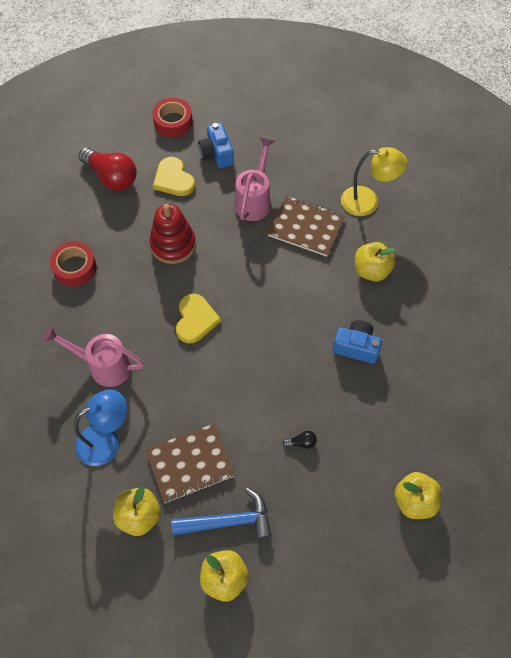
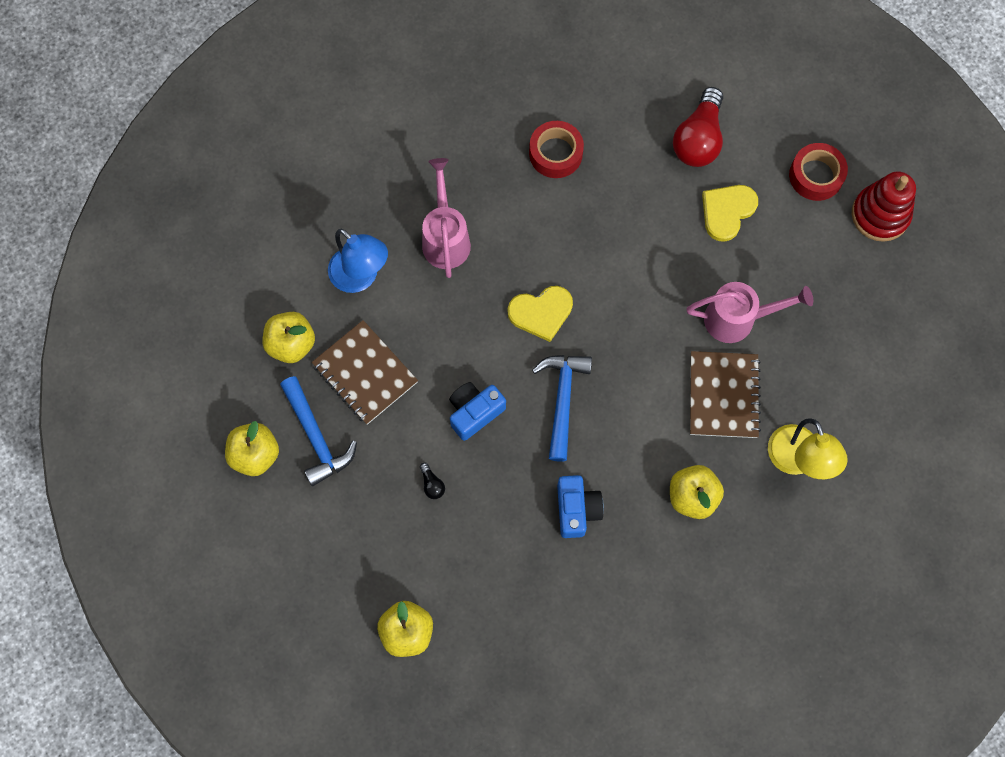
camera: 70 degrees right, 10 degrees up
red stacking toy [149,204,196,264] -> red stacking toy moved to [852,172,916,242]
blue camera [198,123,234,168] -> blue camera moved to [449,382,506,441]
none -> blue hammer [532,355,592,462]

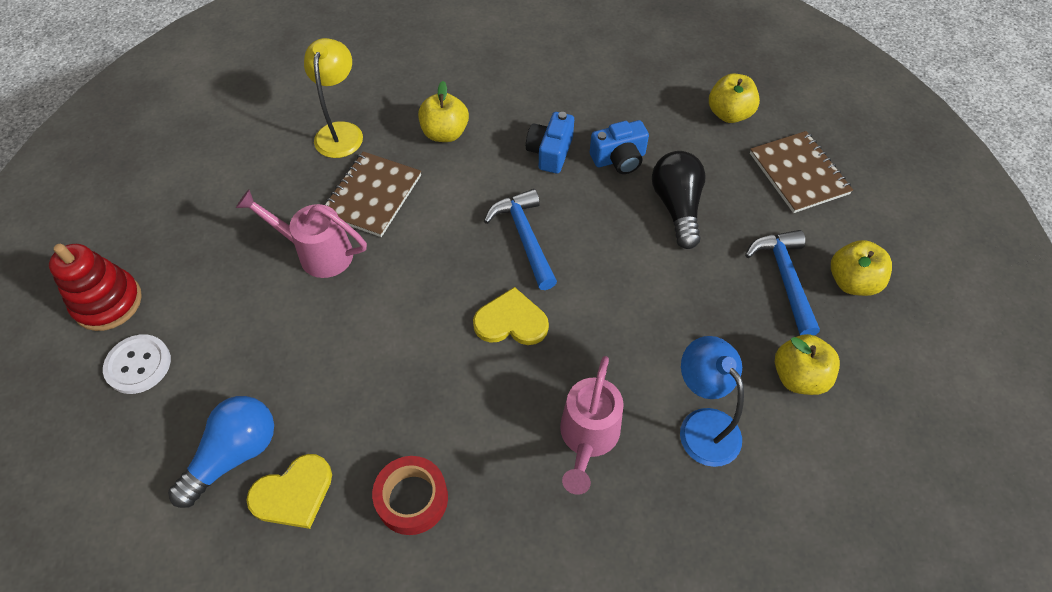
camera: 160 degrees left, 15 degrees down
brown notebook [312,320,418,425] -> brown notebook moved to [750,131,853,213]
black light bulb [420,463,445,499] -> black light bulb [652,151,706,249], size x2.48
blue camera [449,382,506,441] -> blue camera moved to [590,120,649,174]
blue hammer [532,355,592,462] -> blue hammer turned 135 degrees clockwise [484,189,557,290]
red light bulb [673,87,723,167] -> blue light bulb [168,396,274,508]
yellow heart [702,185,758,242] -> yellow heart moved to [246,454,332,529]
red tape [789,143,848,201] -> white button [103,334,171,394]

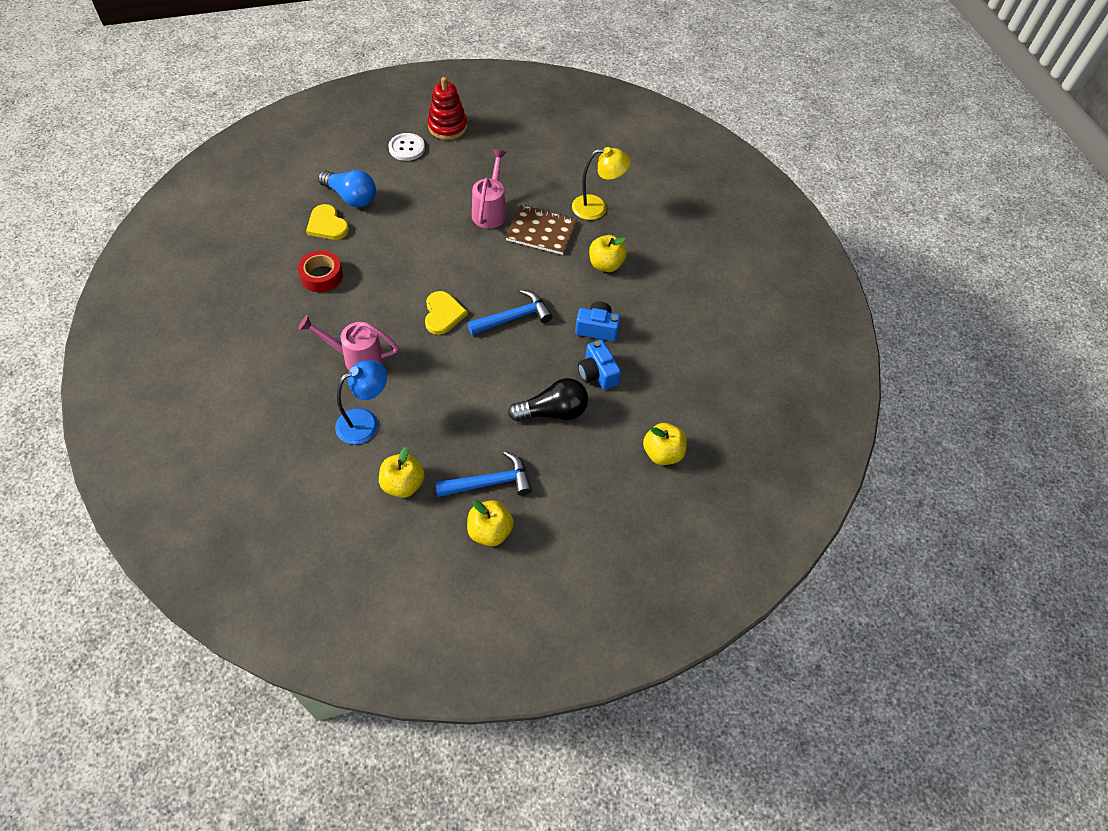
camera: 80 degrees right, 0 degrees up
brown notebook [750,131,853,213] -> none

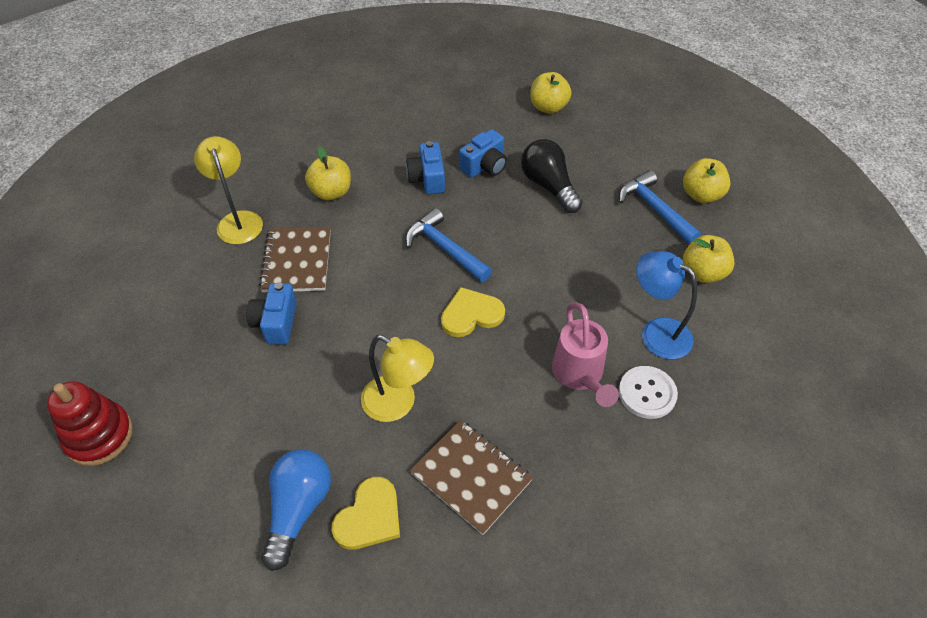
camera: 105 degrees left, 5 degrees down
red tape [297,250,343,292] -> brown notebook [410,420,533,535]
white button [389,133,425,161] -> white button moved to [619,366,678,419]
pink watering can [472,149,507,229] -> blue camera [246,282,297,345]
none -> yellow lamp [361,335,434,422]

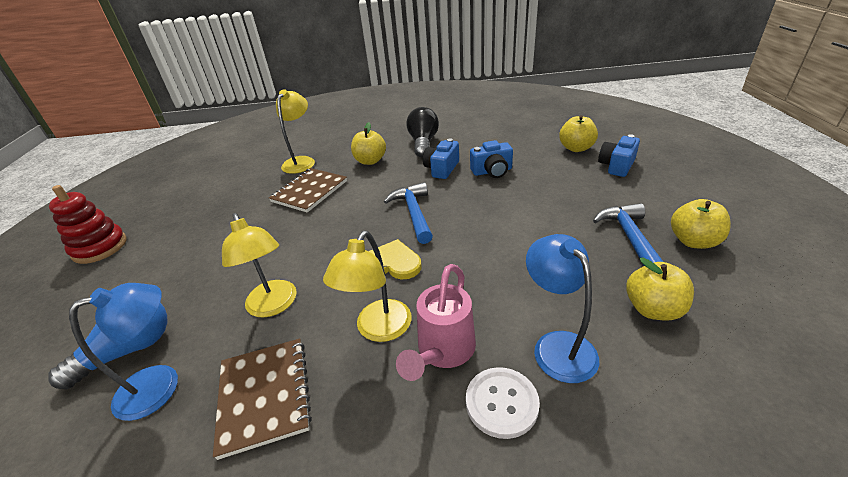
camera: 35 degrees right, 15 degrees down
blue camera [246,282,297,345] -> blue camera moved to [598,134,640,177]
yellow heart [331,477,400,550] -> blue lamp [69,283,178,421]
black light bulb [521,139,583,213] -> black light bulb moved to [406,107,439,158]
none -> yellow lamp [323,231,411,342]

